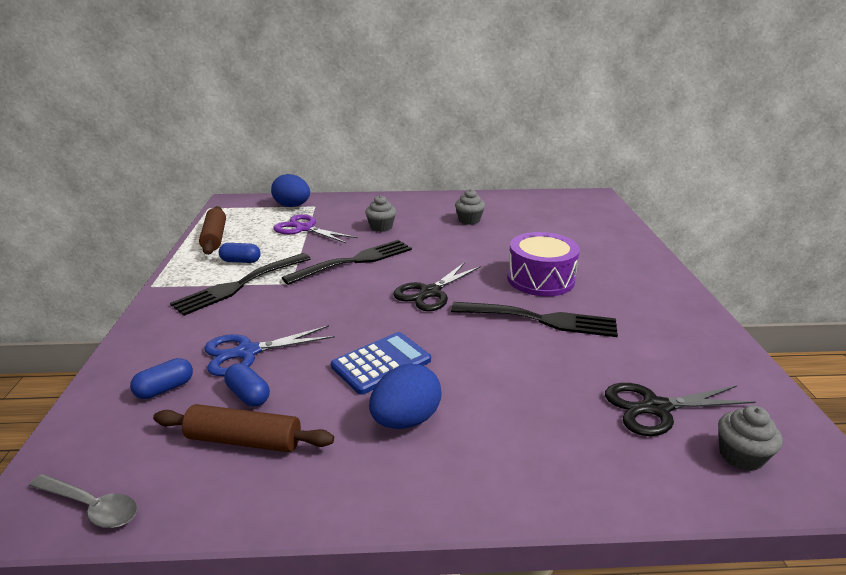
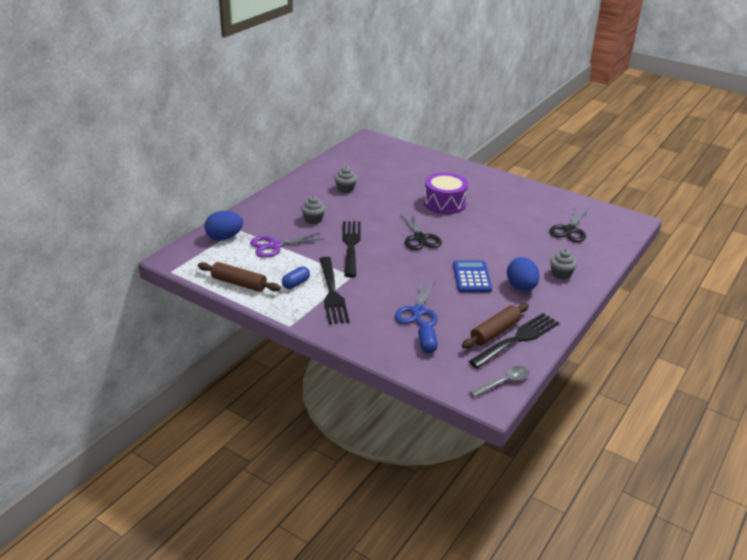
camera: 55 degrees left, 5 degrees up
blue capsule [224,363,270,407] -> none
black fork [451,302,618,337] -> black fork moved to [469,313,559,369]
grey cupcake [718,405,783,471] -> grey cupcake moved to [550,249,577,280]

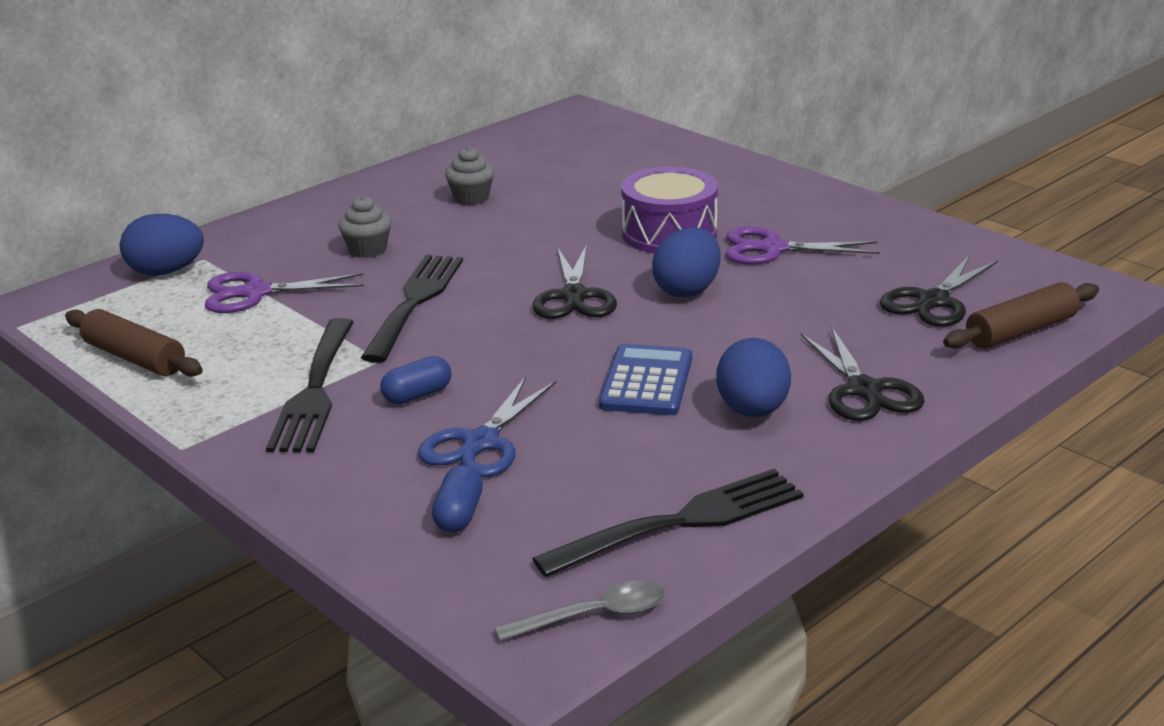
camera: 15 degrees right, 5 degrees down
blue capsule [282,266,310,289] -> blue capsule moved to [380,356,452,404]
brown rolling pin [462,303,529,349] -> brown rolling pin moved to [943,282,1099,349]
grey cupcake [550,249,577,280] -> black scissors [801,326,925,421]
none -> blue egg [652,227,721,297]
none -> purple scissors [726,227,880,265]

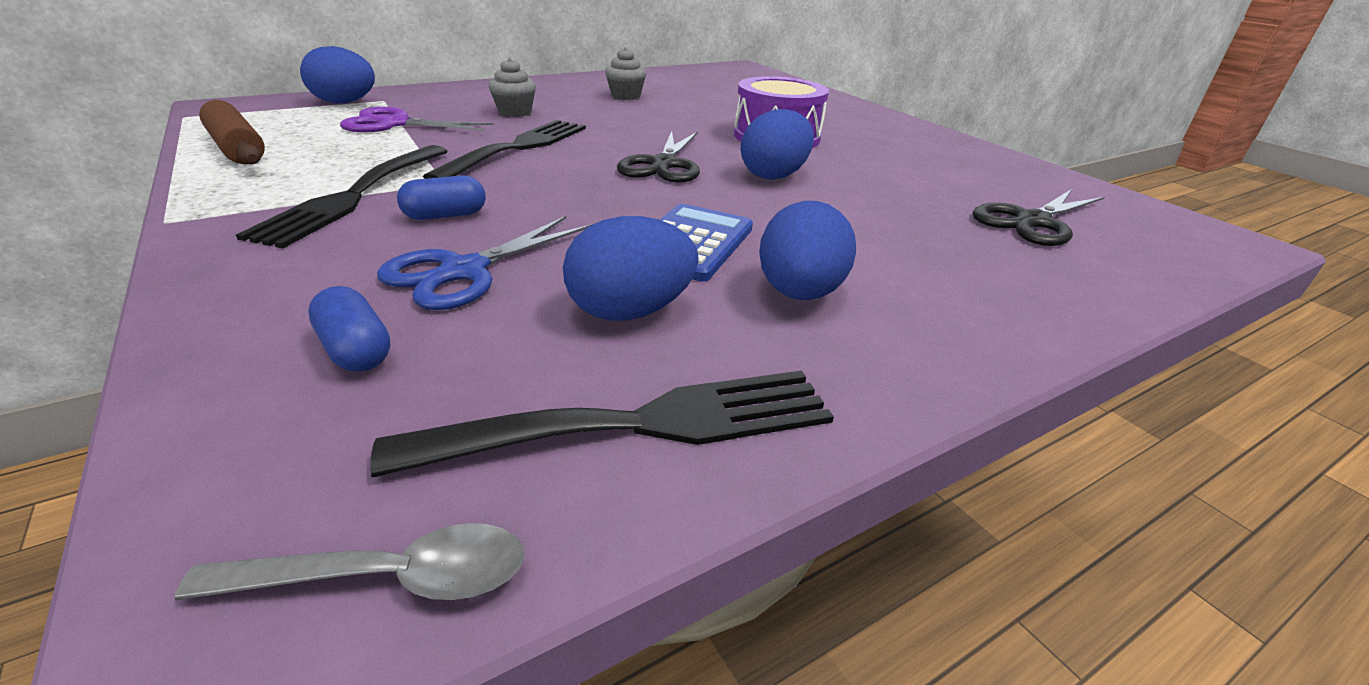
camera: 10 degrees right, 5 degrees up
blue capsule [432,465,483,533] -> blue capsule turned 60 degrees counterclockwise [308,286,391,372]
purple scissors [726,227,880,265] -> none
black scissors [801,326,925,421] -> none
brown rolling pin [943,282,1099,349] -> none
none -> blue egg [563,216,699,321]

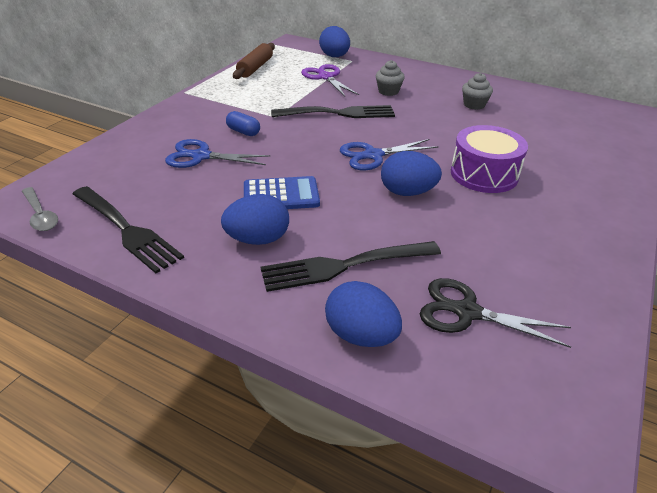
camera: 60 degrees right, 5 degrees up
black fork [236,145,448,249] -> black fork moved to [261,241,441,292]
blue capsule [308,286,391,372] -> none
blue egg [563,216,699,321] -> blue egg moved to [325,281,402,347]
black scissors [617,131,700,183] -> blue scissors [340,139,439,170]

